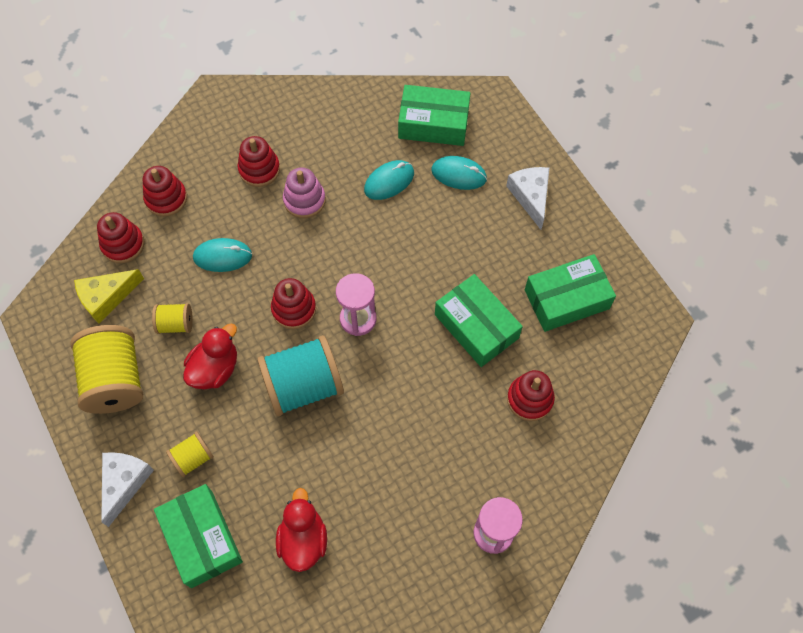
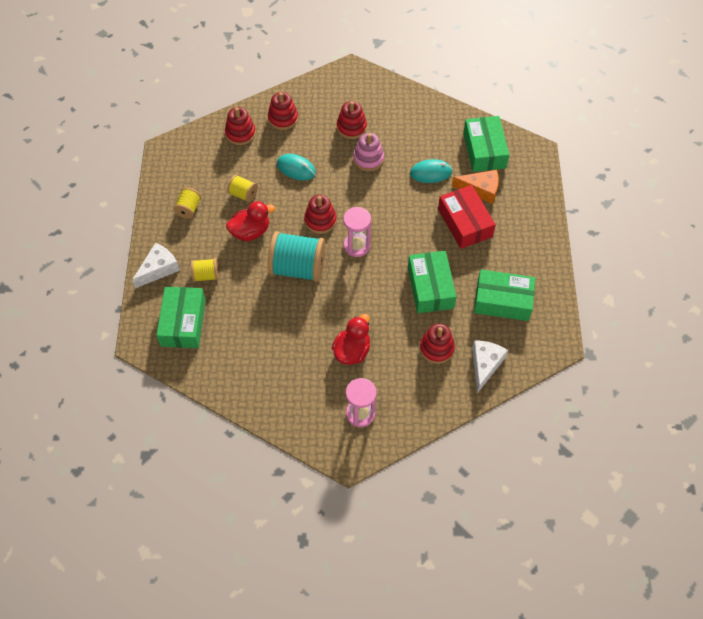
camera: 30 degrees right, 5 degrees down
yellow spool [70,325,143,414] -> yellow spool [173,187,201,219], size x0.50
yellow cheese [74,269,144,324] -> none
red duck [276,488,327,572] -> red duck moved to [332,314,370,365]
green box [398,85,470,146] -> green box turned 45 degrees clockwise [463,116,509,172]
turquoise mouse [431,156,487,190] -> orange cheese [452,170,499,204]
white cheese [506,167,549,230] -> white cheese moved to [472,340,508,393]
none -> red box [438,185,496,249]

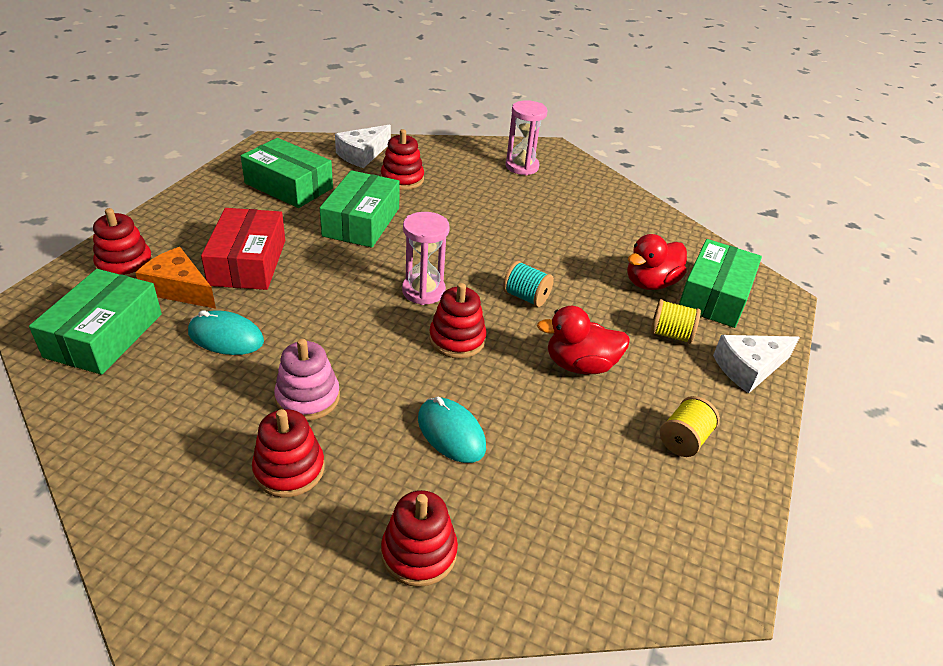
camera: 160 degrees left, 20 degrees down
red stacking toy [225,107,256,145] -> red stacking toy moved to [93,208,153,278]
yellow spool [227,175,258,203] -> none
turquoise spool [268,231,326,282] -> turquoise spool [503,261,554,307], size x0.50
red duck [332,314,370,365] -> red duck moved to [627,234,687,290]

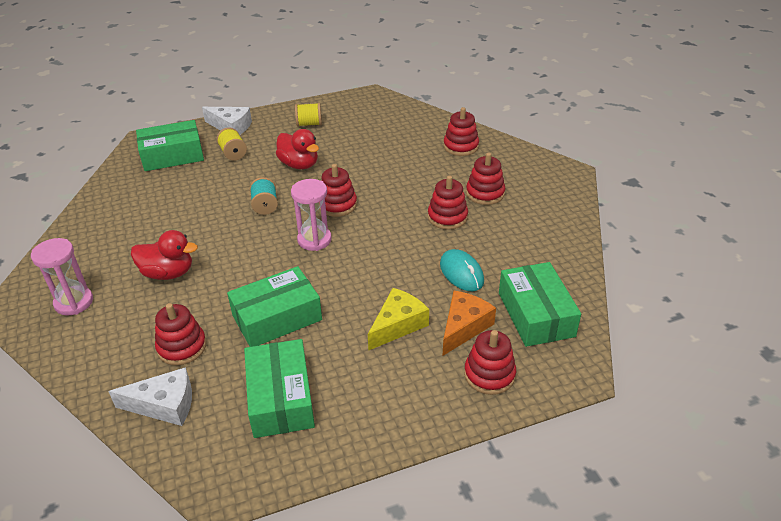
camera: 130 degrees left, 0 degrees up
green box [29,269,162,375] -> green box turned 75 degrees counterclockwise [499,262,581,347]
orange cheese [135,247,216,309] -> orange cheese turned 135 degrees counterclockwise [443,291,496,356]
red box [201,208,285,290] -> yellow cheese [368,288,429,351]
pink stacking toy [274,339,340,421] -> red stacking toy [428,176,468,230]
turquoise mouse [418,397,486,463] -> none
red duck [627,234,687,290] -> red duck moved to [131,230,198,280]

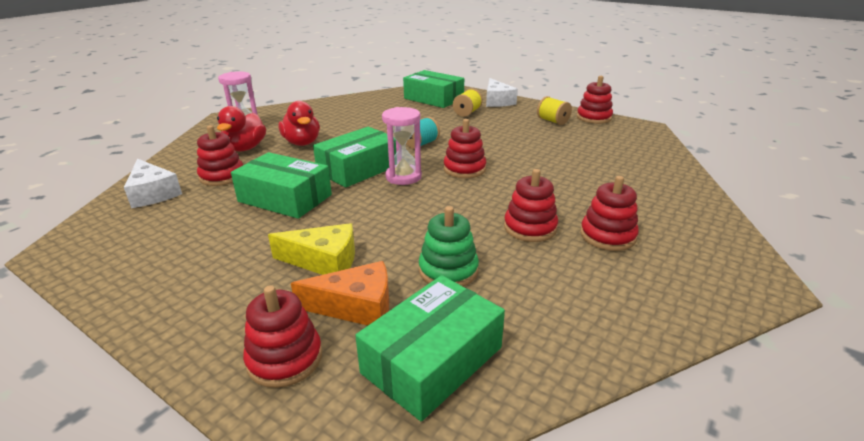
camera: 55 degrees right, 10 degrees down
green box [244,339,315,438] -> green box moved to [313,127,396,188]
red duck [276,129,319,169] -> red duck moved to [217,106,266,152]
turquoise mouse [440,249,484,291] -> green stacking toy [419,206,479,287]
red stacking toy [443,107,479,156] -> red stacking toy moved to [577,76,613,124]

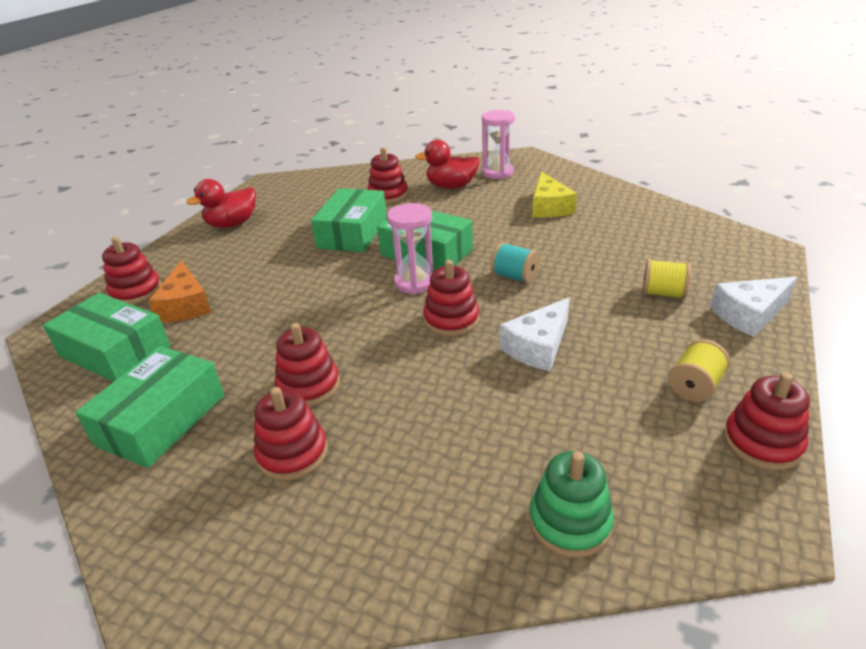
camera: 80 degrees right, 5 degrees up
white cheese [124,159,182,208] -> white cheese moved to [500,297,570,371]
yellow cheese [268,223,355,275] -> yellow cheese moved to [532,172,577,217]
red duck [278,101,320,146] -> red duck moved to [186,179,256,228]
green box [403,70,464,108] -> green box moved to [75,346,224,468]
green stacking toy [419,206,479,287] -> green stacking toy moved to [529,451,614,558]

